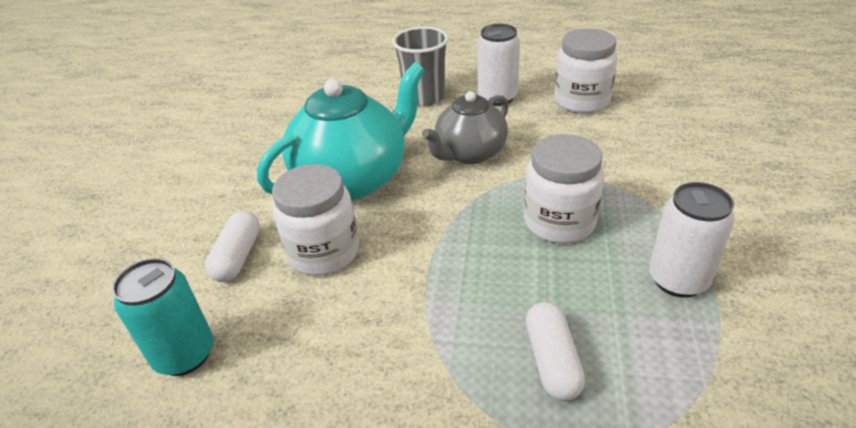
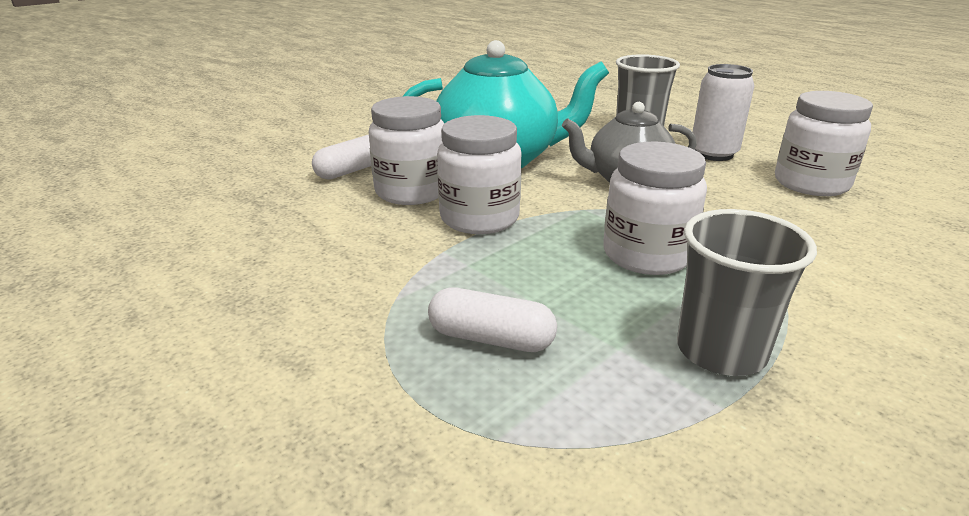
camera: 35 degrees right, 10 degrees down
turquoise can [112,258,213,376] -> none
white capsule [526,302,585,401] -> white capsule turned 75 degrees clockwise [428,287,557,352]
white can [649,182,735,298] -> grey cup [677,209,817,376]
none -> white jar [437,115,521,234]

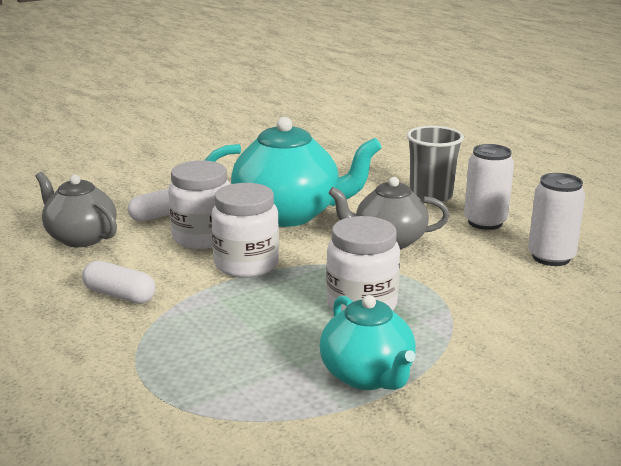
camera: 10 degrees right, 5 degrees down
white capsule [428,287,557,352] -> white capsule moved to [82,261,156,304]
grey cup [677,209,817,376] -> turquoise teapot [319,295,416,390]
white jar [775,91,873,196] -> white can [528,173,585,266]
none -> grey teapot [36,172,117,247]

